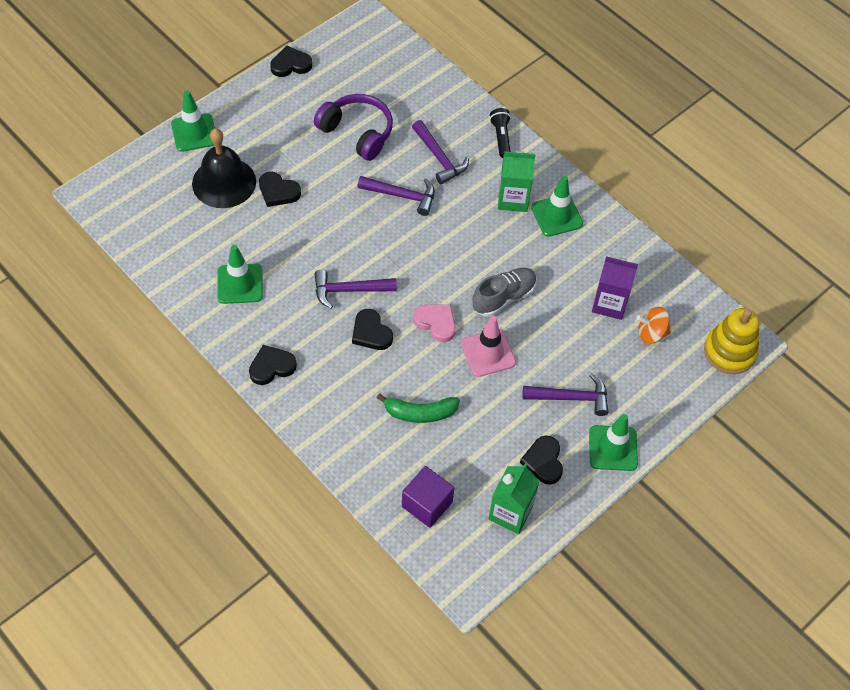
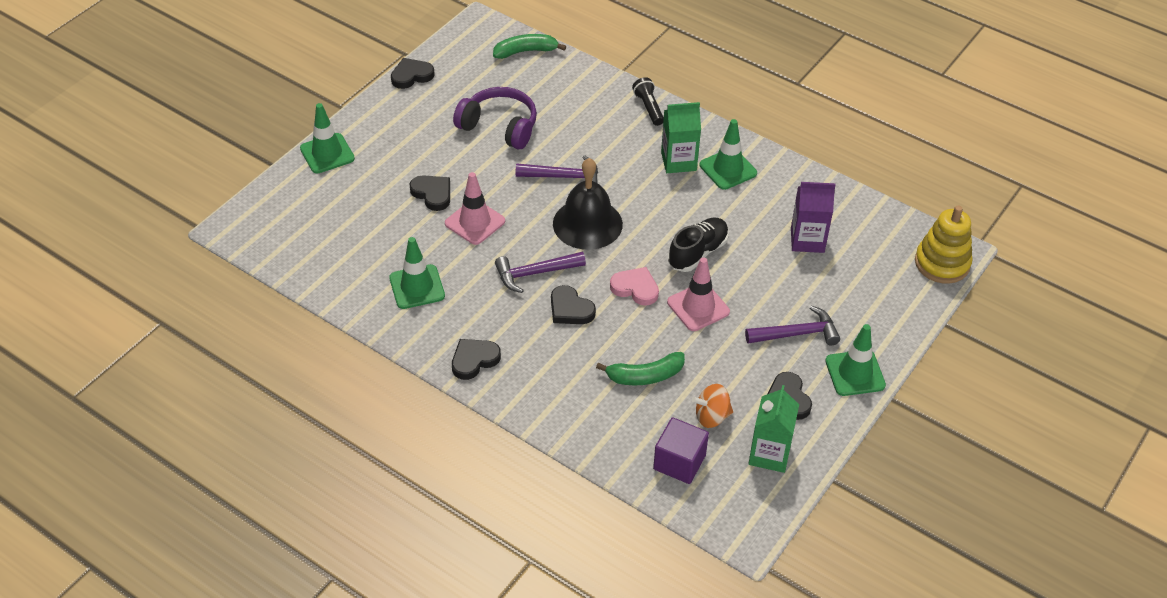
camera: 10 degrees left, 10 degrees down
black bell [192,128,256,208] -> black bell moved to [553,158,623,250]
black heart [259,172,301,207] -> black heart turned 150 degrees counterclockwise [409,176,450,211]
purple hammer [412,120,469,184] -> none
grey shoe [472,268,537,317] -> black shoe [668,218,729,272]
orange spinning top [637,307,671,344] -> orange spinning top moved to [692,384,733,428]
none -> pink traffic cone [445,172,505,245]
none -> green banana [493,34,566,59]

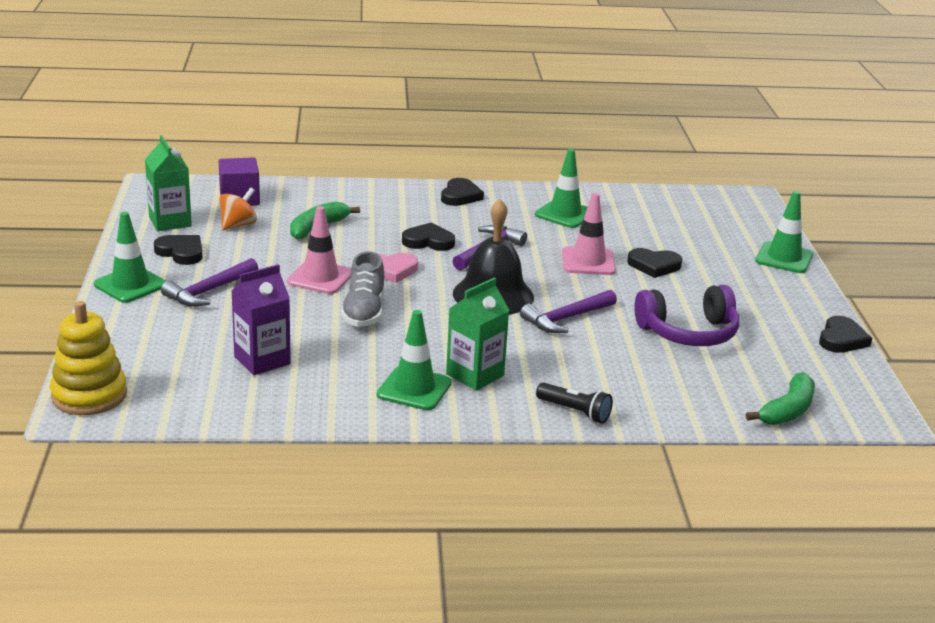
camera: 140 degrees right, 20 degrees down
black shoe [668,218,729,272] -> grey shoe [341,251,385,327]

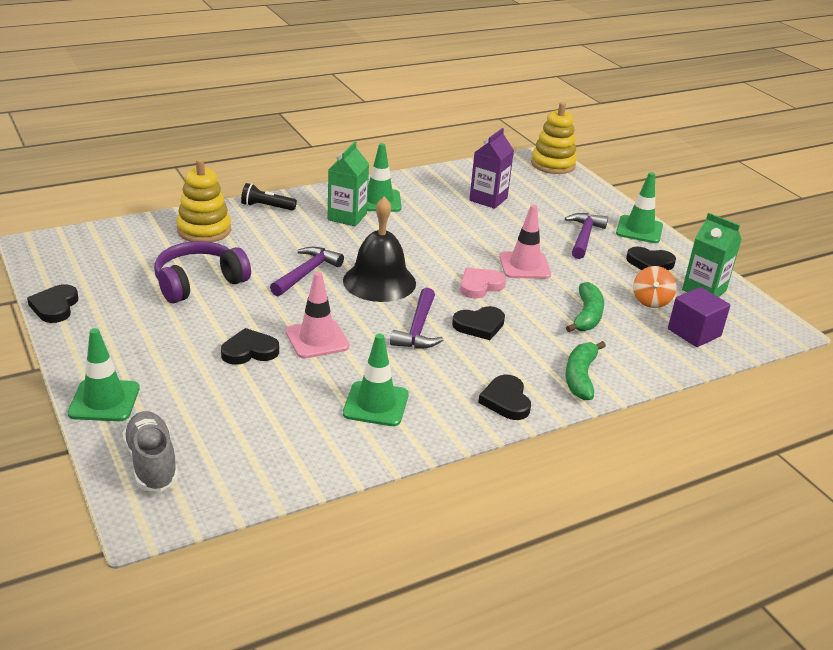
camera: 155 degrees right, 5 degrees up
grey shoe [341,251,385,327] -> grey shoe moved to [122,411,178,492]
green banana [746,372,815,425] -> green banana moved to [566,341,606,400]
none -> yellow stacking toy [176,159,231,242]

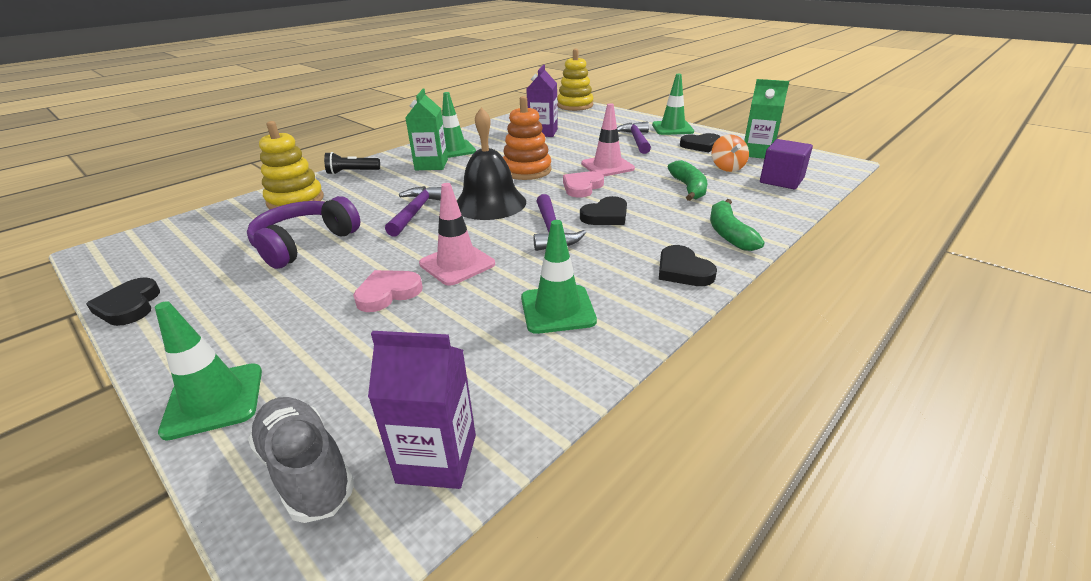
camera: 15 degrees left, 0 degrees up
black heart [221,328,279,365] -> pink heart [353,270,423,312]
none -> purple carton [368,331,476,489]
none -> orange stacking toy [503,96,551,180]

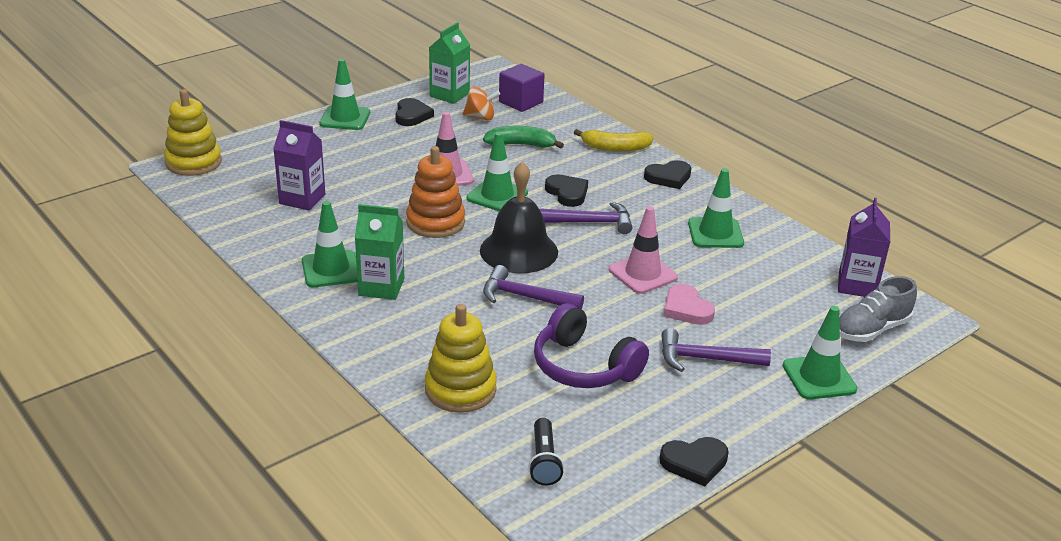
camera: 85 degrees left, 0 degrees up
black flashlight [324,152,380,175] -> black flashlight moved to [529,418,564,486]
pink heart [563,171,604,198] -> green traffic cone [467,132,528,211]
purple hammer [617,121,651,154] -> purple hammer moved to [661,328,771,372]
green banana [710,199,764,251] -> yellow banana [574,129,654,152]

